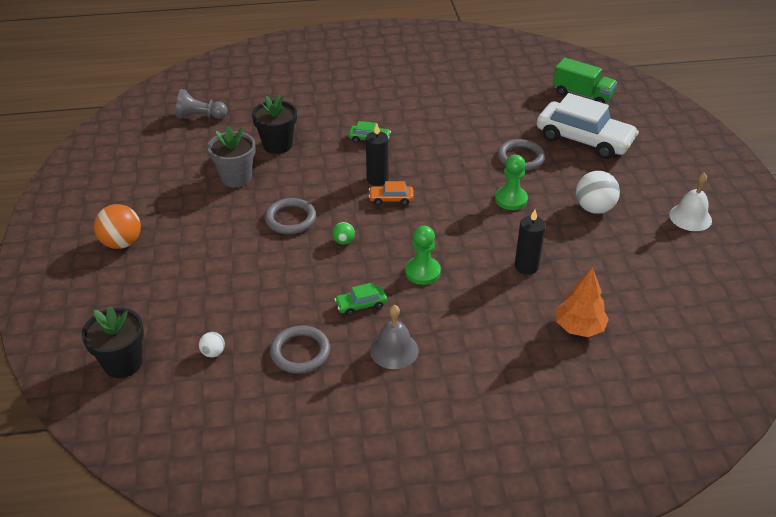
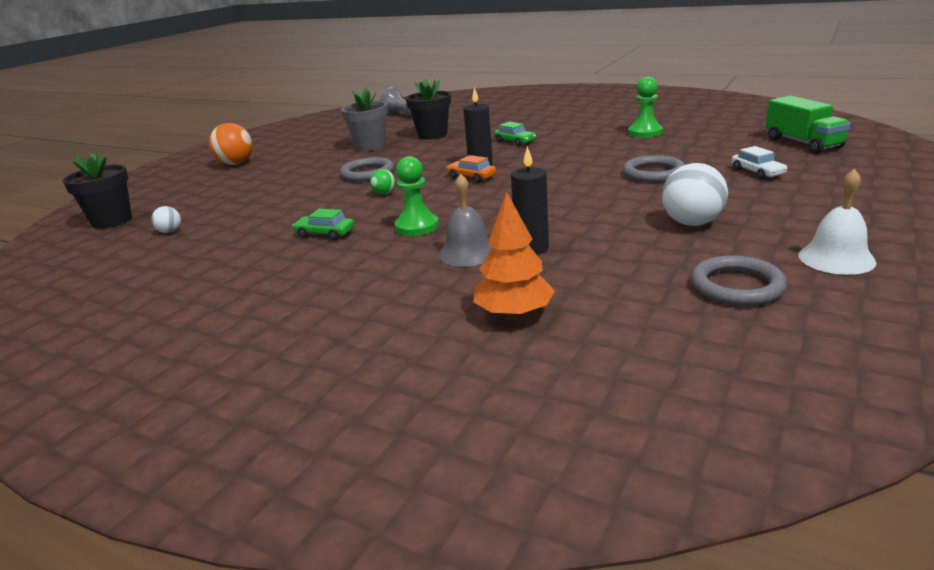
camera: 40 degrees right, 15 degrees down
grey ring [270,325,330,374] -> grey ring moved to [691,255,787,306]
grey bell [370,305,419,369] -> grey bell moved to [438,174,492,267]
green pawn [495,155,528,210] -> green pawn moved to [628,77,663,138]
white car [537,93,639,159] -> white car [732,146,788,180], size x0.43

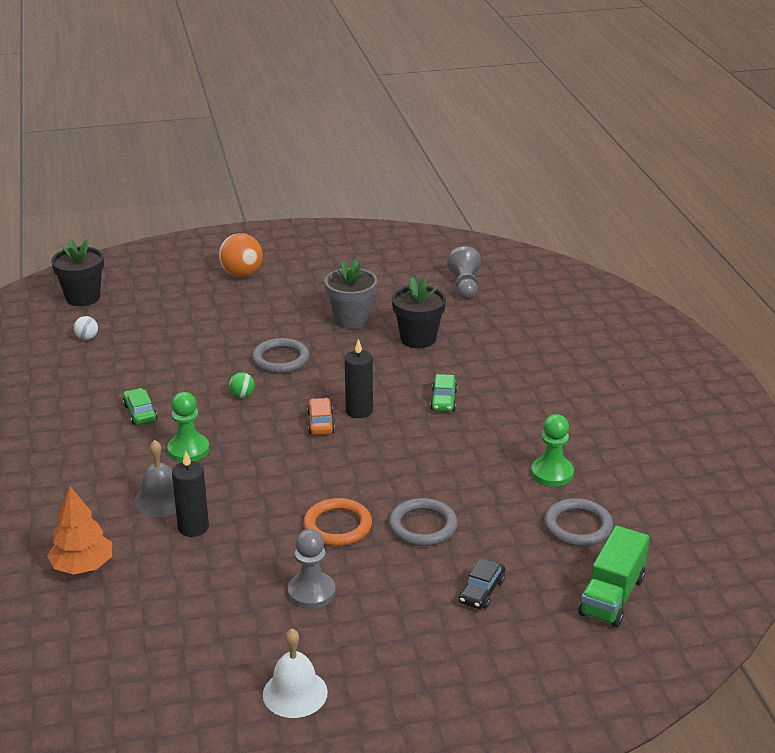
camera: 45 degrees right, 5 degrees up
white ball [662,163,728,226] -> grey pawn [288,529,335,609]
grey ring [691,255,787,306] -> grey ring moved to [544,498,613,547]
white car [732,146,788,180] -> black car [459,558,505,609]
none -> orange ring [303,498,372,546]

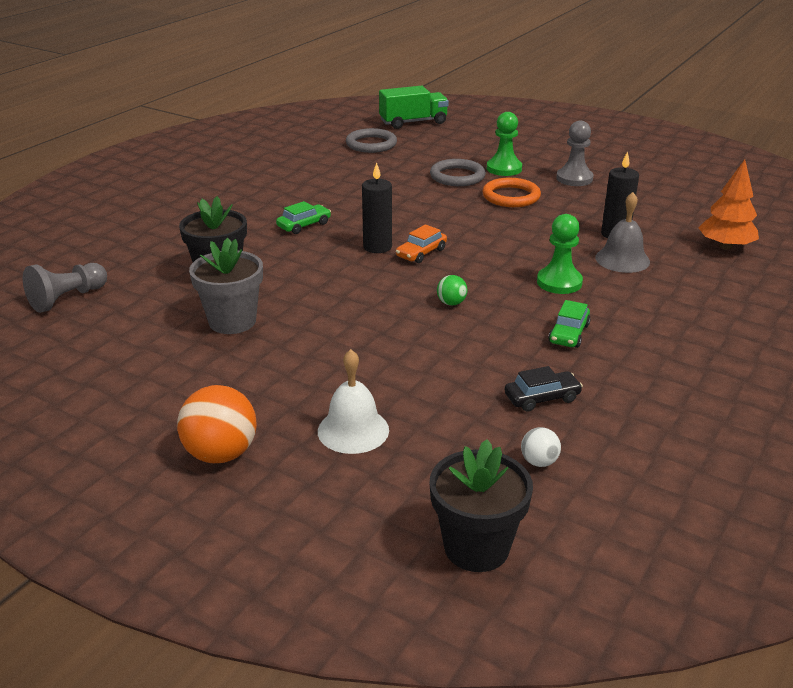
camera: 135 degrees left, 0 degrees up
grey ring [252,338,310,374] -> none
white bell [263,629,328,718] -> white bell moved to [318,349,389,454]
black car [459,558,505,609] -> black car moved to [505,366,583,412]
green pawn [531,414,574,487] -> green pawn moved to [487,112,522,176]

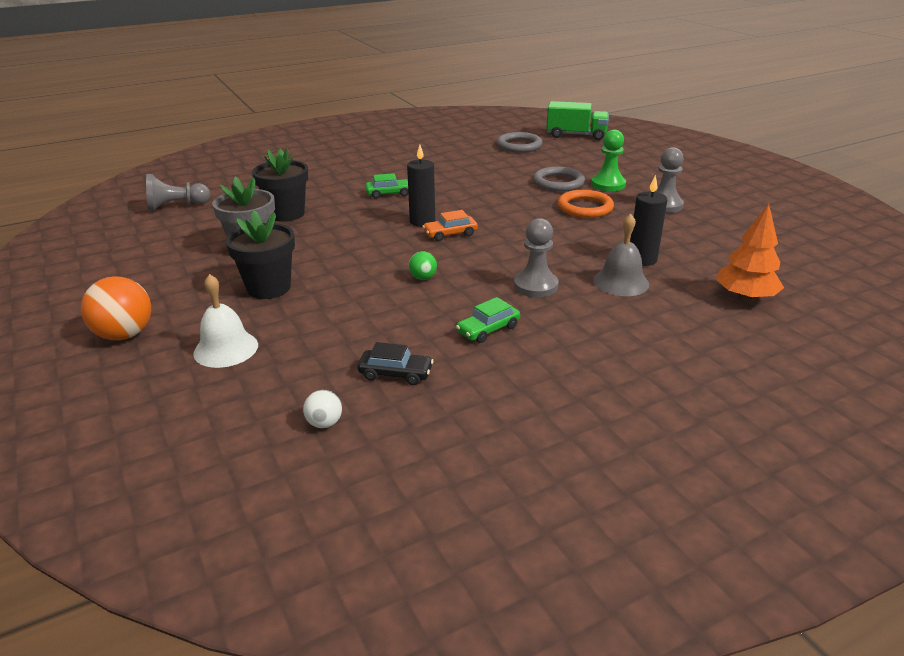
camera: 30 degrees right, 0 degrees up
black flower pot [430,439,533,572] -> black flower pot moved to [226,210,295,299]
green pawn [537,214,583,294] -> grey pawn [514,218,559,297]

